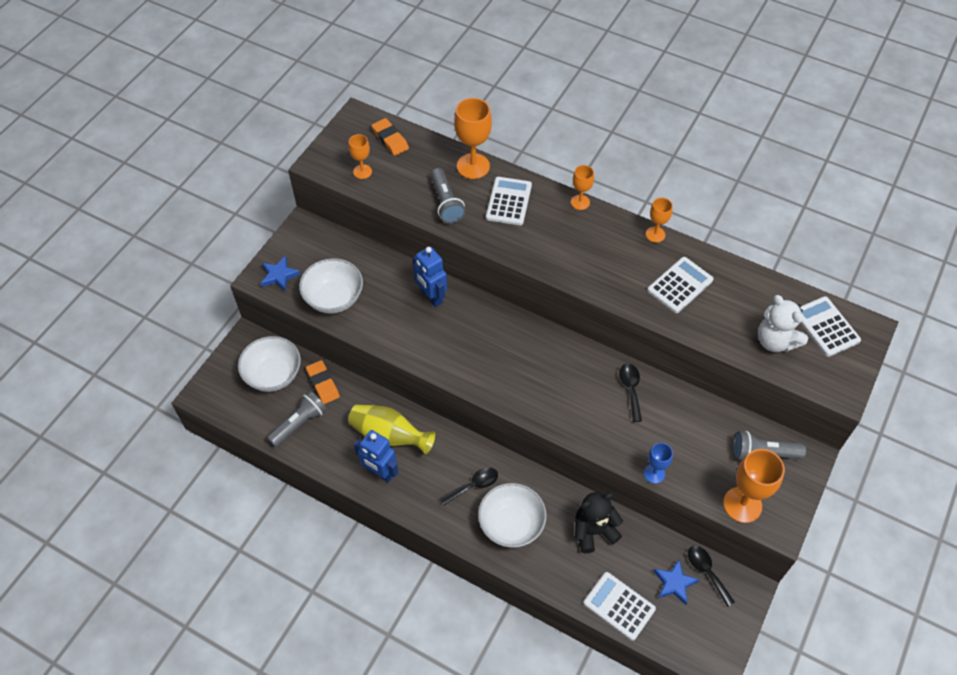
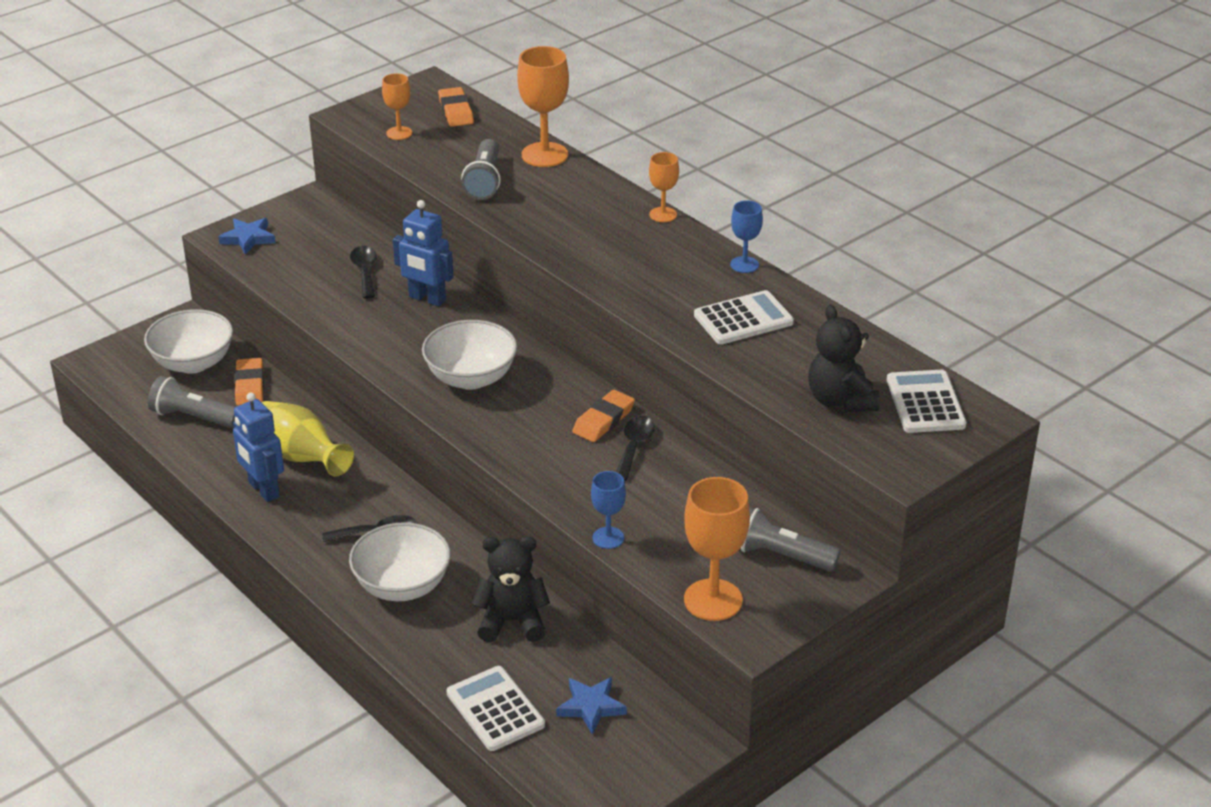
camera: 20 degrees right, 20 degrees down
grey flashlight [267,391,327,447] -> grey flashlight turned 135 degrees counterclockwise [148,376,235,428]
white bowl [299,258,363,314] -> white bowl moved to [422,320,517,390]
blue robot [413,246,447,307] -> blue robot turned 45 degrees counterclockwise [393,200,454,306]
white calculator [486,177,532,225] -> none
orange goblet [646,198,673,243] -> blue goblet [730,200,763,273]
black spoon [688,546,735,607] -> black spoon moved to [350,246,377,299]
white teddy bear [758,295,808,352] -> black teddy bear [808,305,880,412]
none -> orange eraser [572,390,635,442]

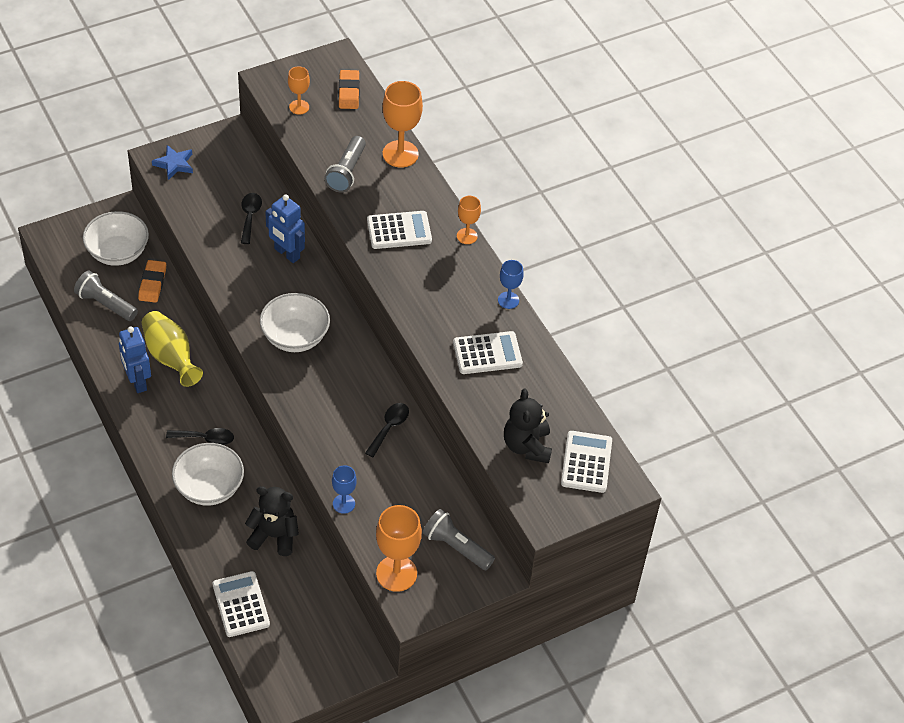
camera: 10 degrees right, 15 degrees up
blue star [556,677,627,734] -> none
orange eraser [572,390,635,442] -> none
none -> white calculator [367,211,432,249]

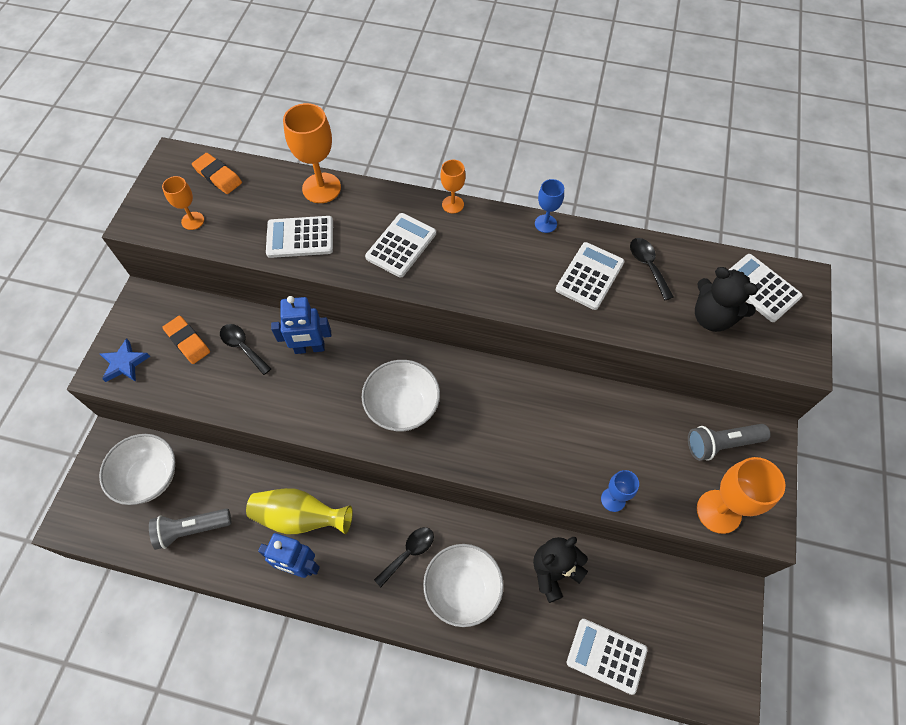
camera: 45 degrees left, 10 degrees up
orange eraser [138,260,166,303] -> orange eraser moved to [162,316,210,364]
grey flashlight [324,136,366,193] -> white calculator [266,216,333,258]
black spoon [365,403,409,457] -> black spoon moved to [630,238,674,300]

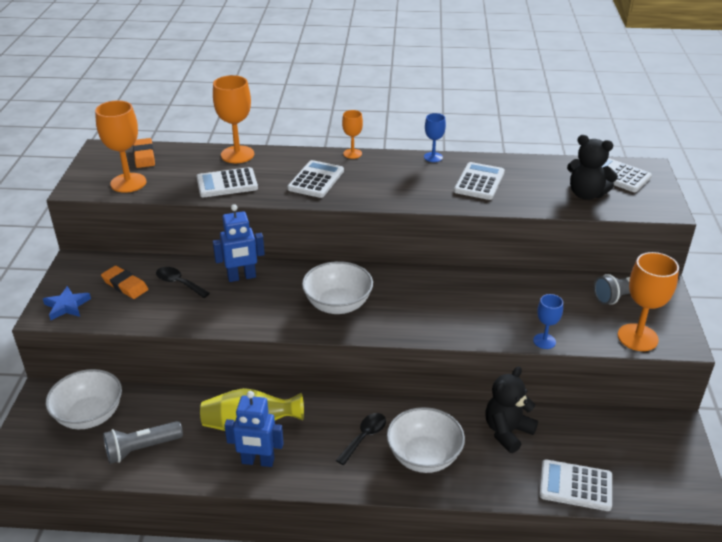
camera: 10 degrees left, 25 degrees down
orange goblet [162,176,204,230] -> orange goblet [95,100,146,193], size x1.77
orange eraser [192,153,242,194] -> orange eraser turned 45 degrees clockwise [133,138,155,168]
black spoon [630,238,674,300] -> none

